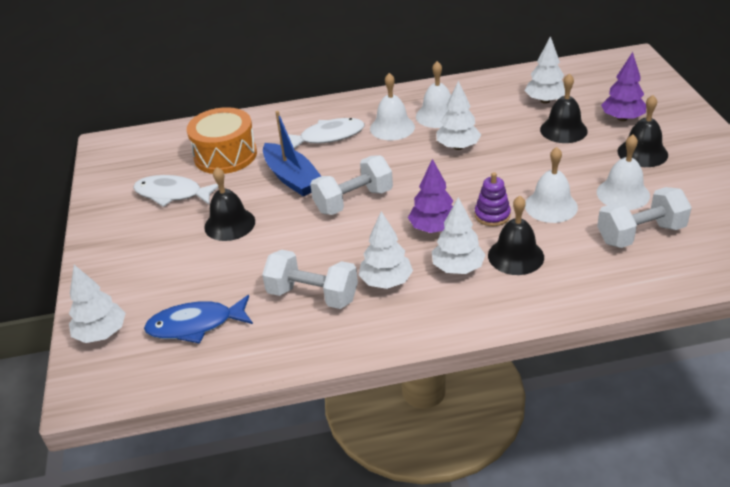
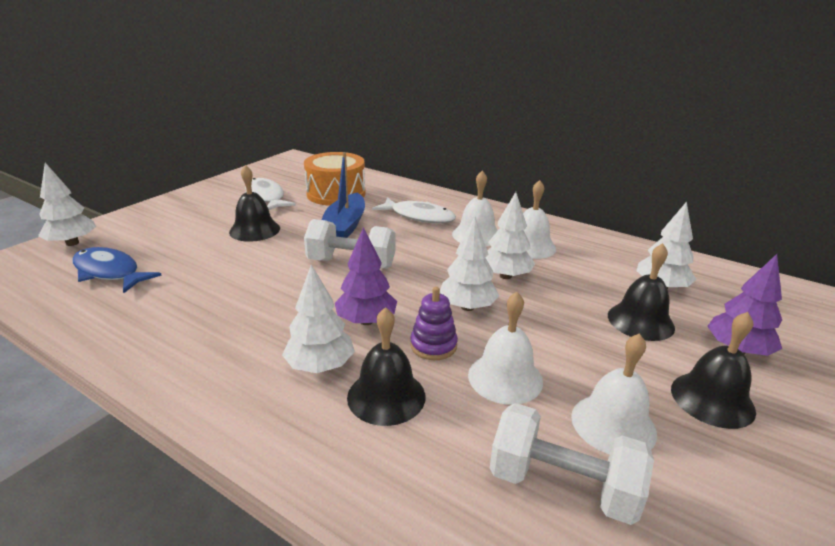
camera: 40 degrees right, 10 degrees down
white dumbbell [262,250,358,309] -> none
white tree [359,211,413,289] -> white tree moved to [440,217,499,311]

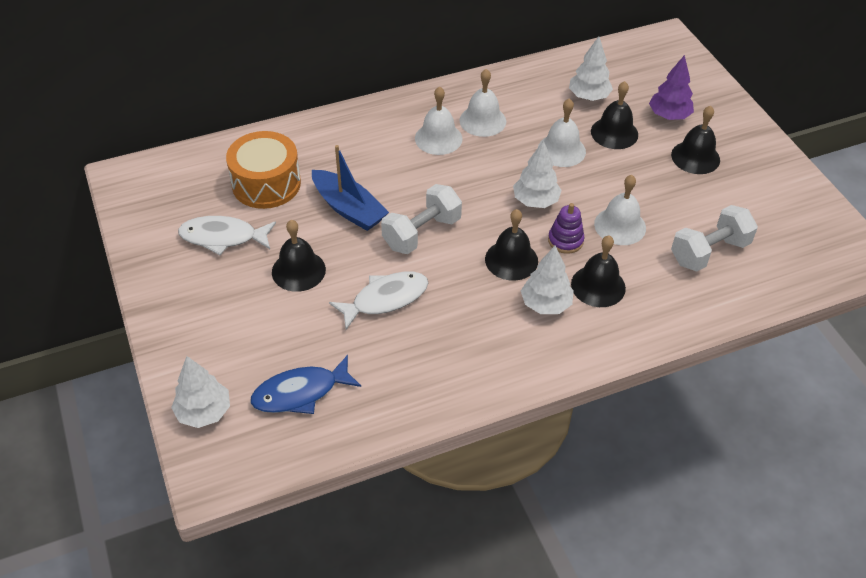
camera: 55 degrees left, 20 degrees up
purple tree [335,227,397,325] -> black bell [485,209,538,281]
white fish [372,197,456,224] -> white fish moved to [329,272,428,330]
white tree [485,192,535,279] -> none
white bell [571,333,657,454] -> white bell moved to [538,98,586,167]

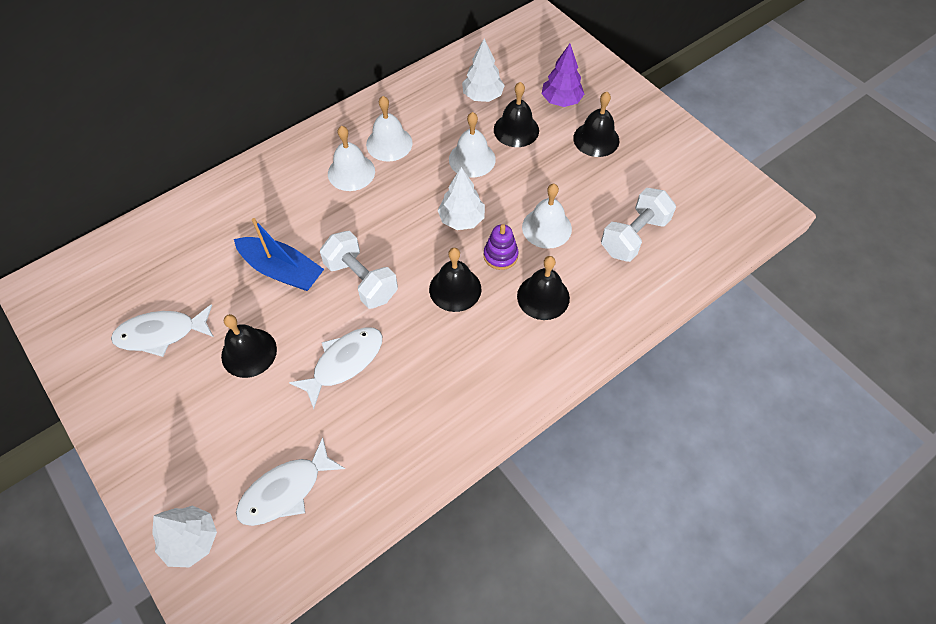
camera: 15 degrees left, 10 degrees up
orange drum [226,131,301,209] -> none
blue fish [251,355,361,414] -> white fish [236,437,345,526]
white dumbbell [381,184,462,254] -> white dumbbell turned 75 degrees counterclockwise [320,231,398,309]
white tree [521,245,574,314] -> none

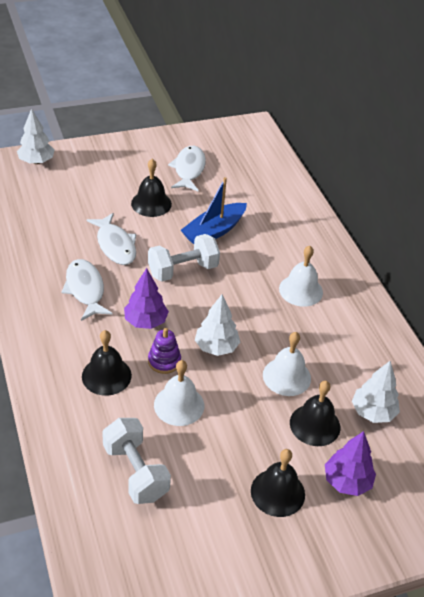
camera: 105 degrees right, 15 degrees down
white fish [236,437,345,526] -> white fish moved to [61,259,112,321]
white bell [366,96,413,162] -> none
black bell [429,248,481,312] -> purple tree [124,268,169,329]

